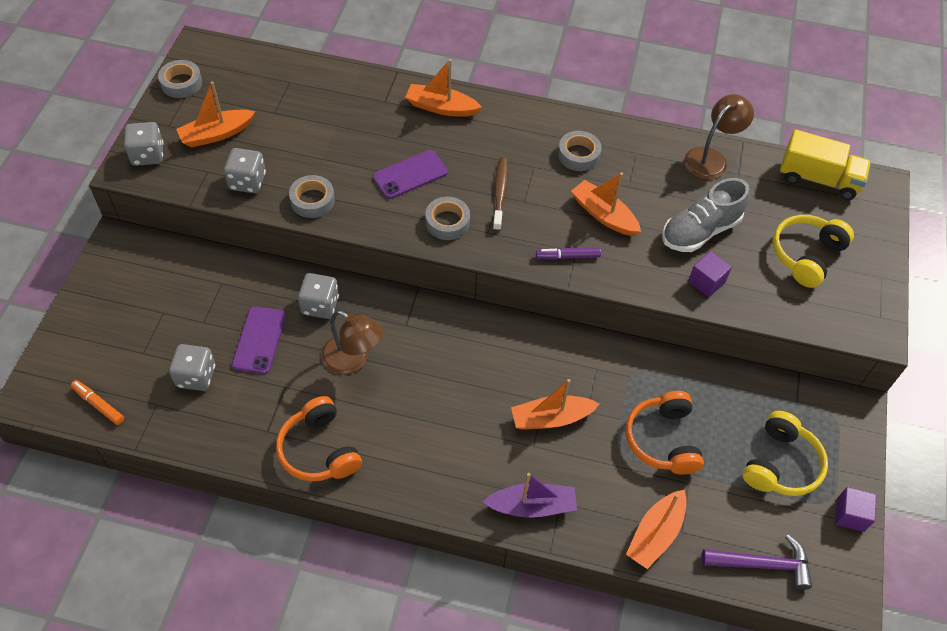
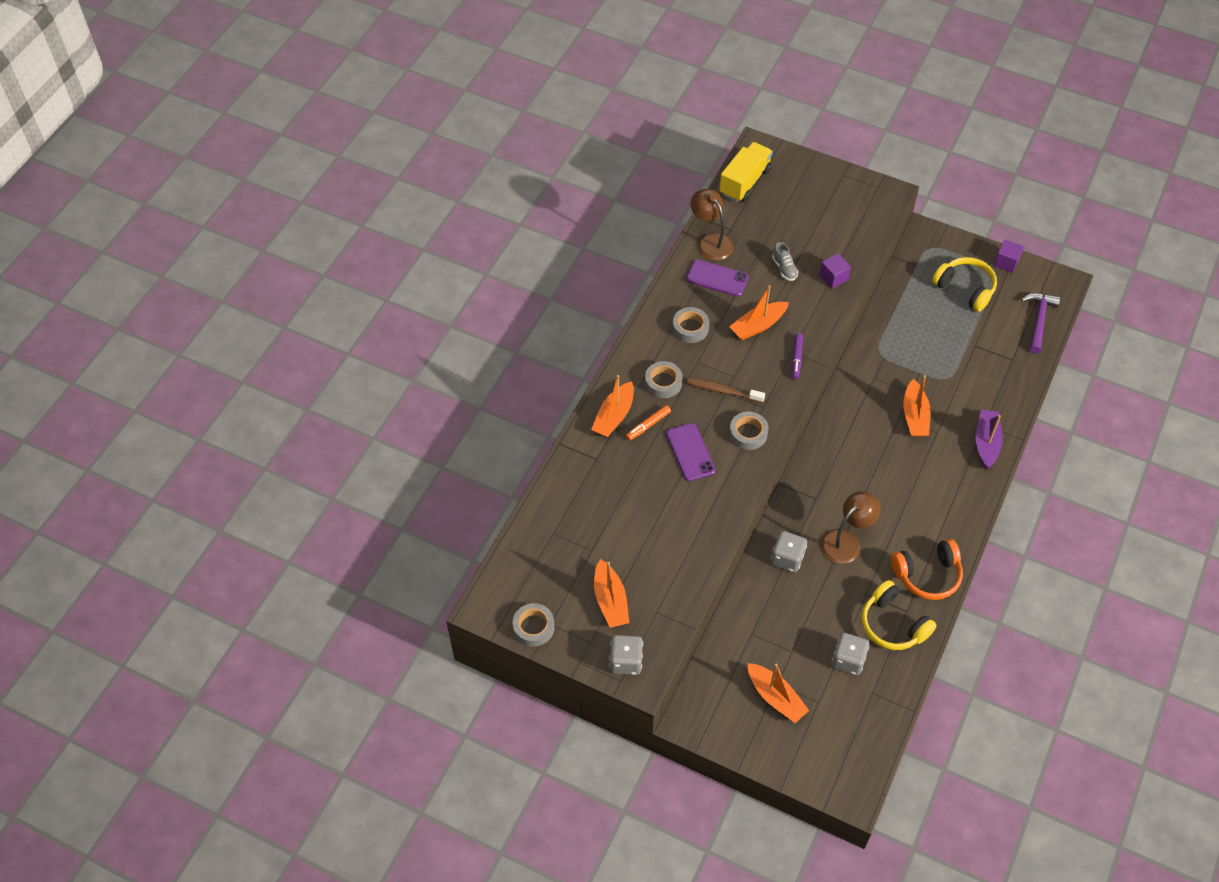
camera: 75 degrees left, 0 degrees up
orange marker [71,380,124,425] -> orange marker moved to [626,405,671,441]
grey dice [224,148,266,193] -> none
purple phone [232,306,286,374] -> purple phone moved to [687,259,749,297]
grey tape [289,175,335,218] -> grey tape moved to [645,361,683,398]
orange headphones [626,391,704,474] -> none
orange boat [626,490,687,569] -> orange boat moved to [748,663,809,723]
grey shoe [662,178,750,252] -> grey shoe [772,242,798,281], size x0.52
yellow headphones [772,215,854,288] -> yellow headphones moved to [862,580,937,650]

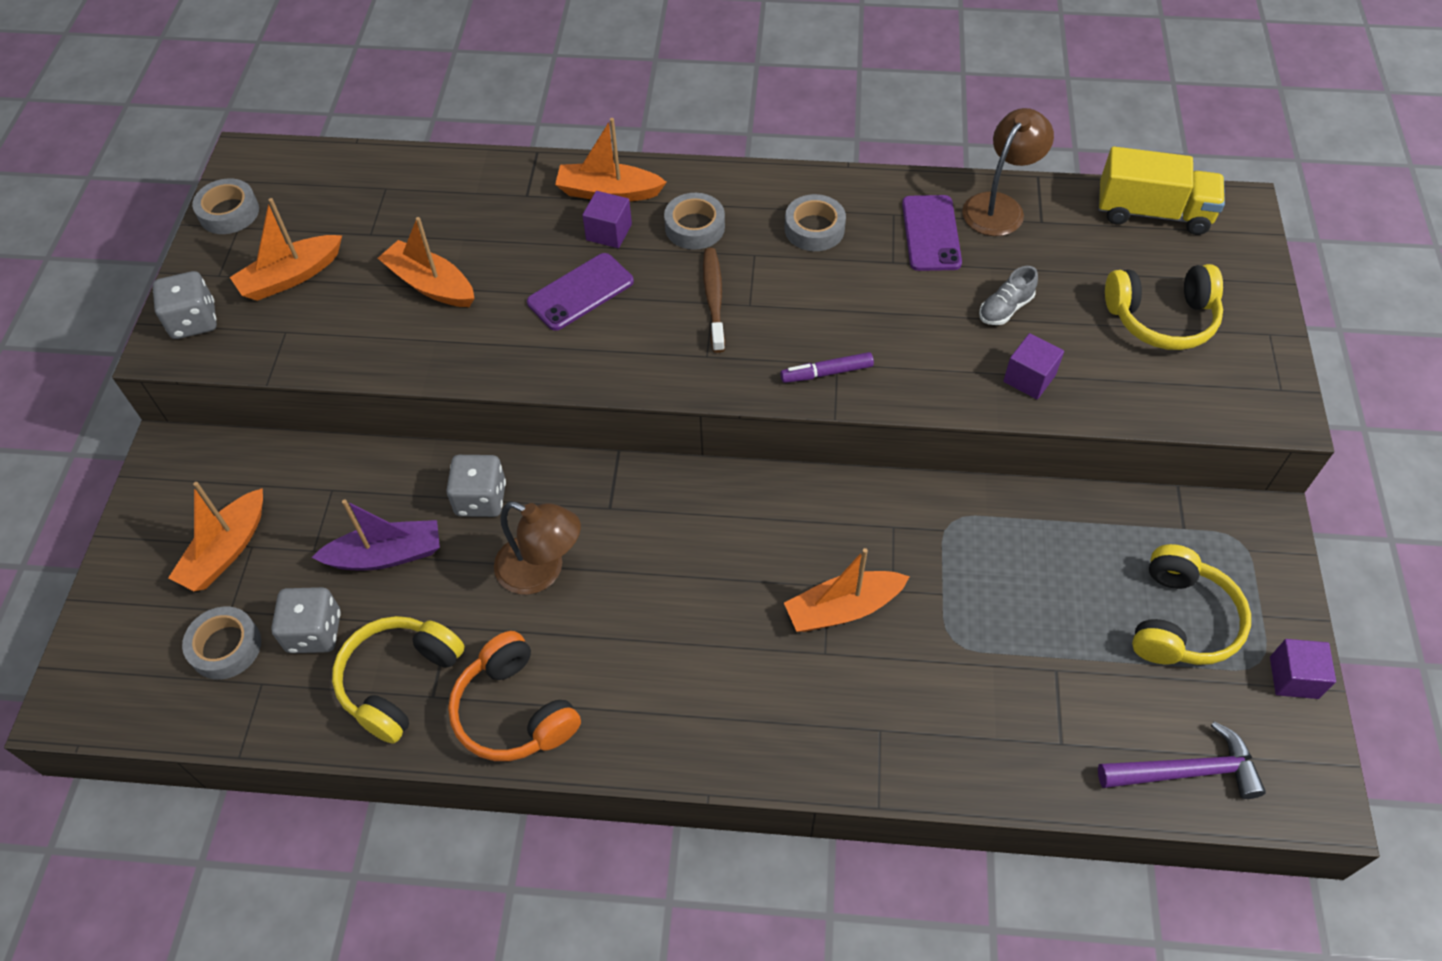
camera: 70 degrees right, 0 degrees up
orange marker [626,405,671,441] -> purple cube [582,191,632,248]
orange boat [729,285,789,340] -> orange boat moved to [378,217,475,307]
grey tape [729,412,768,450] -> grey tape moved to [182,606,261,680]
purple boat [975,409,1003,469] -> purple boat moved to [312,500,440,571]
none -> yellow headphones [1105,264,1223,350]

